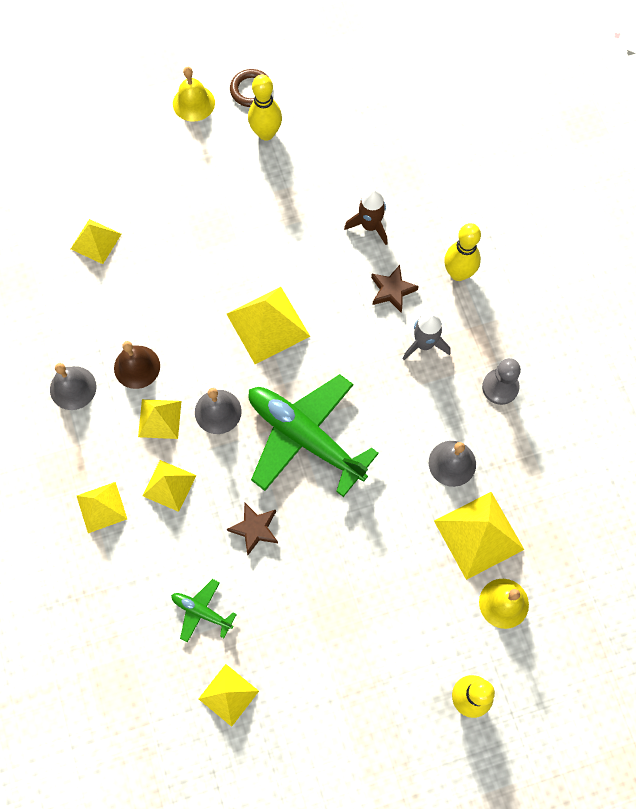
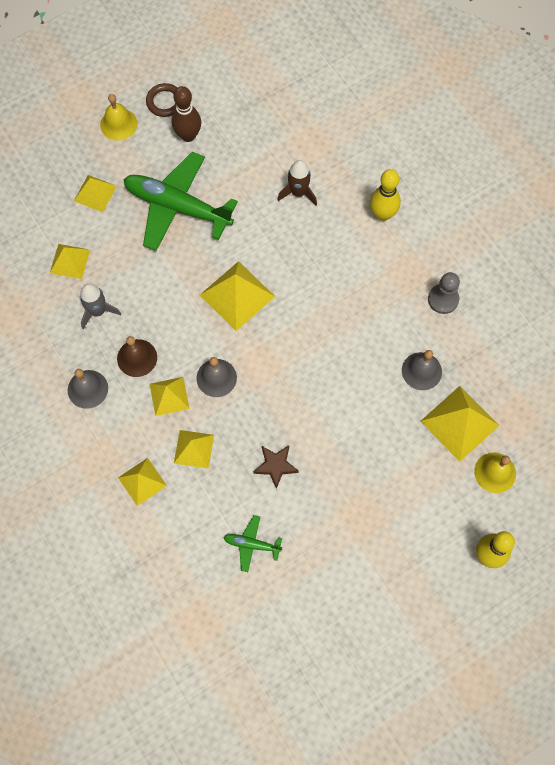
camera: 15 degrees left, 0 degrees up
yellow pyramid [199,664,259,727] -> yellow pyramid moved to [74,175,117,212]
yellow bowling pin [248,75,282,141] -> brown bowling pin [172,86,201,142]
green plane [248,374,379,497] -> green plane moved to [123,152,238,251]
brown star [371,265,419,313] -> none
grey rocket [403,312,450,360] -> grey rocket moved to [80,283,121,329]

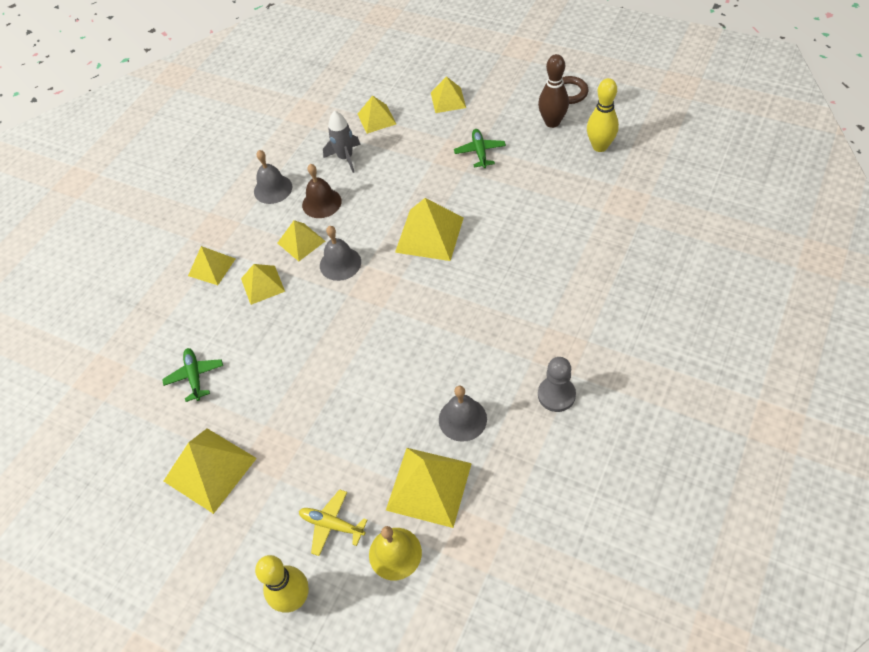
camera: 65 degrees right, 15 degrees down
yellow bell [100,94,138,141] -> none
green plane [123,152,238,251] -> green plane [454,129,506,168], size x0.45
brown star [254,446,299,489] -> none
brown rocket [277,160,317,205] -> none
yellow bowling pin [370,169,401,221] -> yellow bowling pin moved to [587,78,619,152]
none -> yellow pyramid [164,429,257,514]
none -> yellow plane [299,489,367,556]

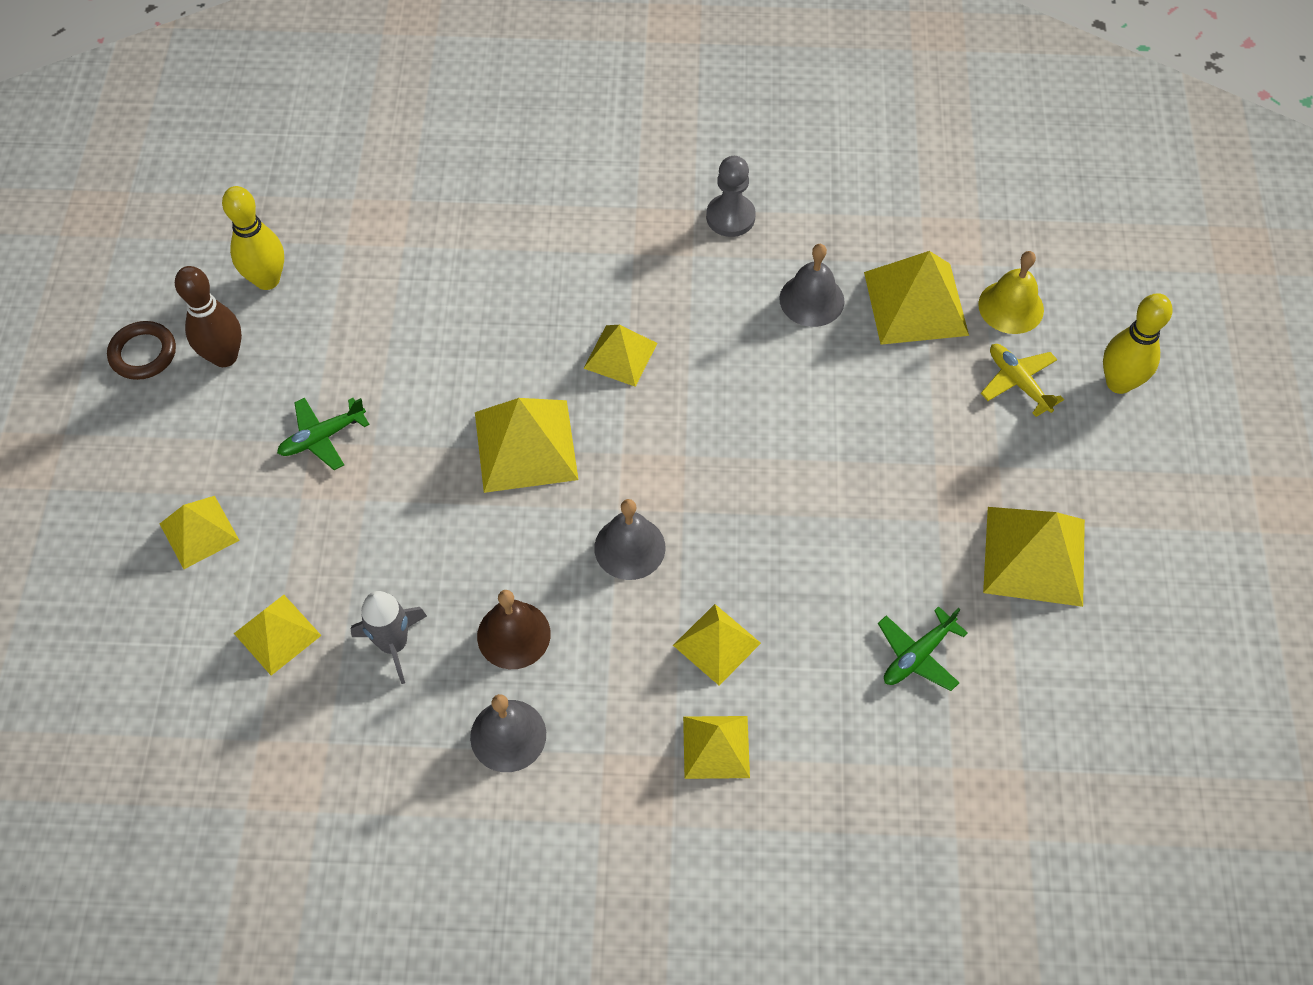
camera: 120 degrees left, 5 degrees up
yellow pyramid [278,220,325,261] -> yellow pyramid moved to [584,325,657,387]
yellow plane [299,489,367,556] -> yellow plane turned 150 degrees clockwise [981,344,1064,417]

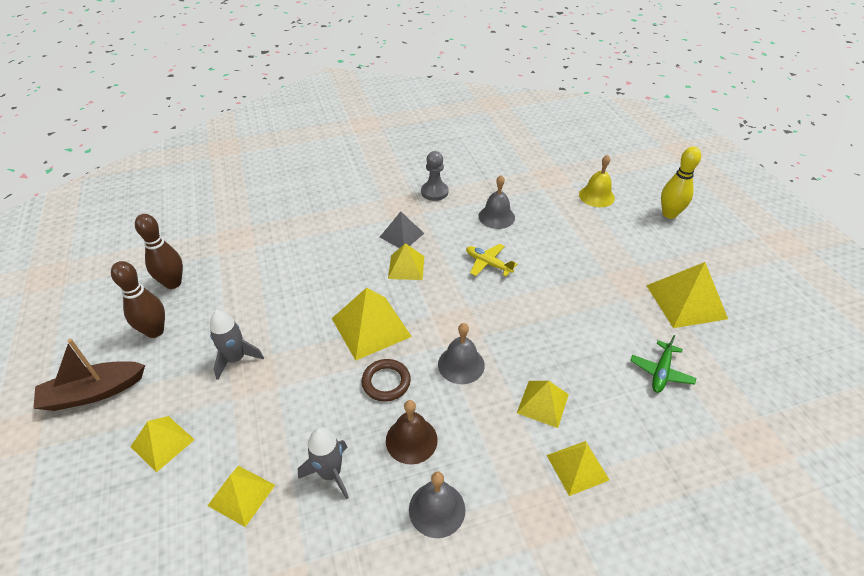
camera: 20 degrees left, 15 degrees down
brown ring [107,321,176,380] -> brown ring moved to [362,359,411,402]
yellow bowling pin [222,186,284,290] -> brown bowling pin [135,214,183,289]
green plane [277,398,370,470] -> grey rocket [210,310,264,380]
yellow pyramid [864,251,969,345] -> none
yellow plane [981,344,1064,417] -> yellow plane moved to [466,244,517,277]
none -> brown boat [33,339,145,411]
none -> grey pyramid [380,212,425,248]

